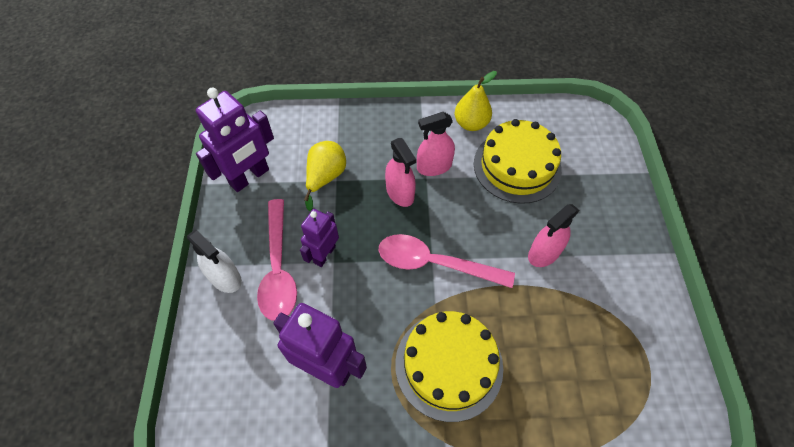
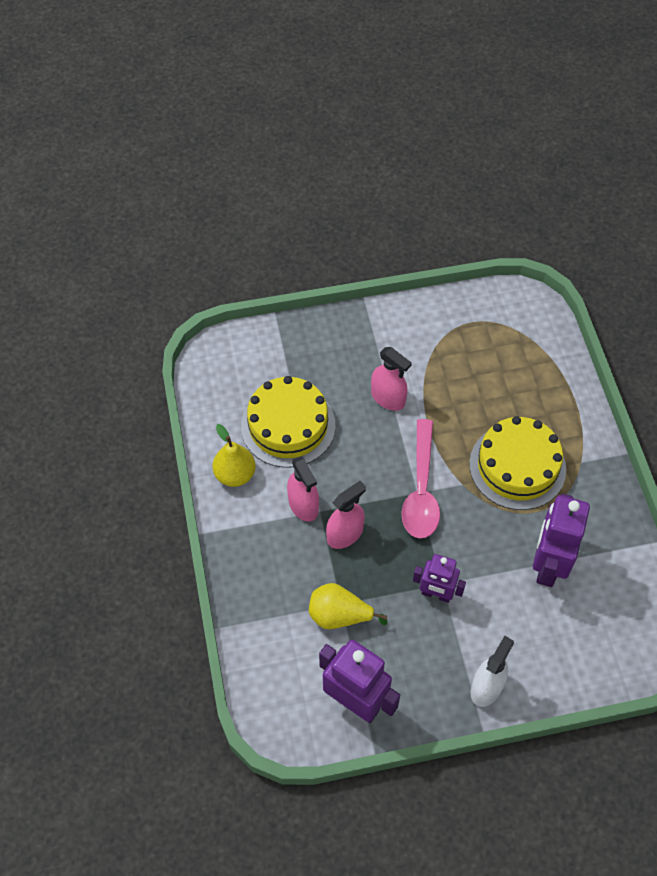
camera: 100 degrees left, 0 degrees up
pink spoon [257,199,297,321] -> none

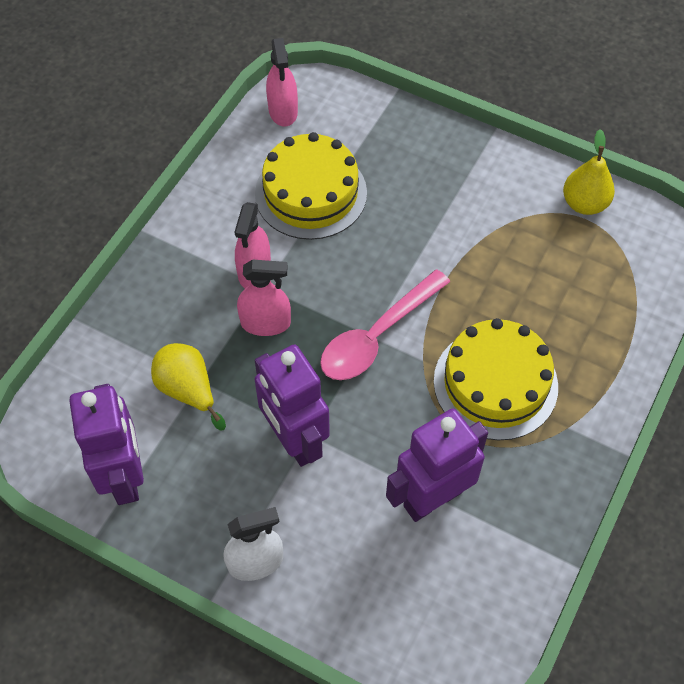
camera: 40 degrees right, 0 degrees up
yellow pear [213,424,256,487] -> yellow pear moved to [563,129,615,215]
pink spray bottle [371,347,412,411] -> pink spray bottle moved to [266,38,298,126]
purple robot [413,554,466,603] -> purple robot [254,345,330,467], size x1.62

